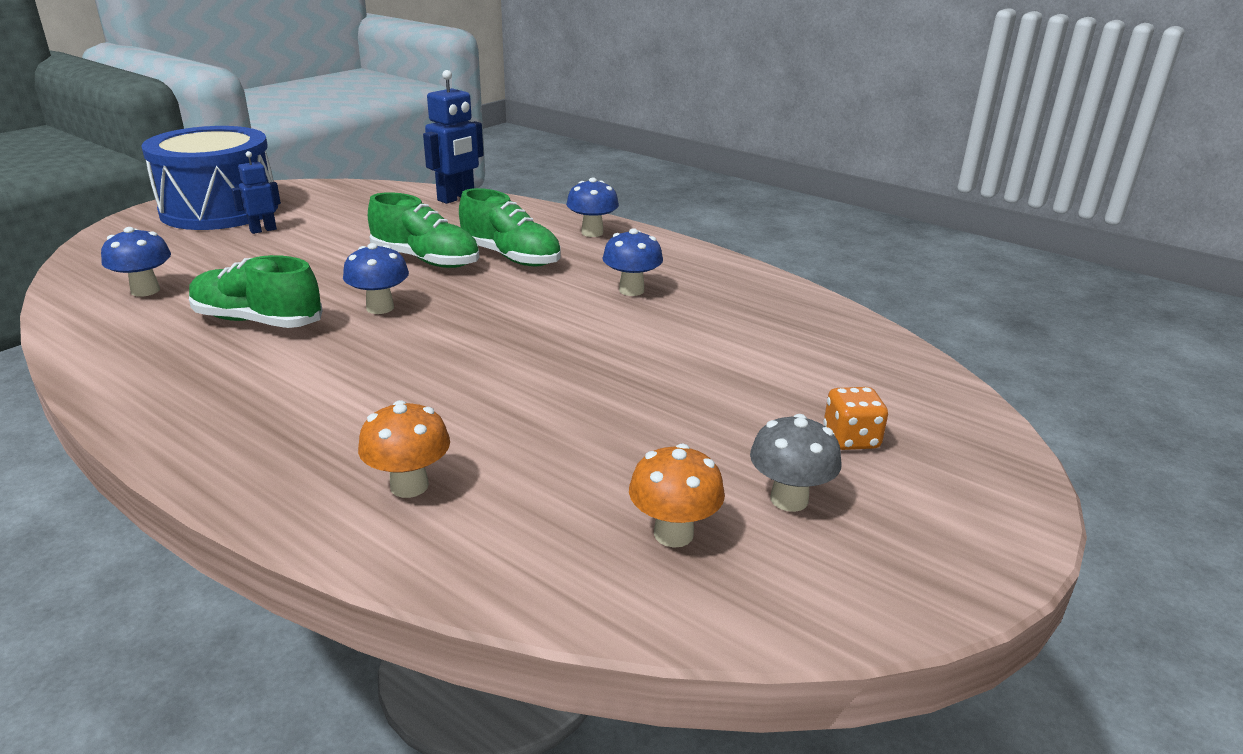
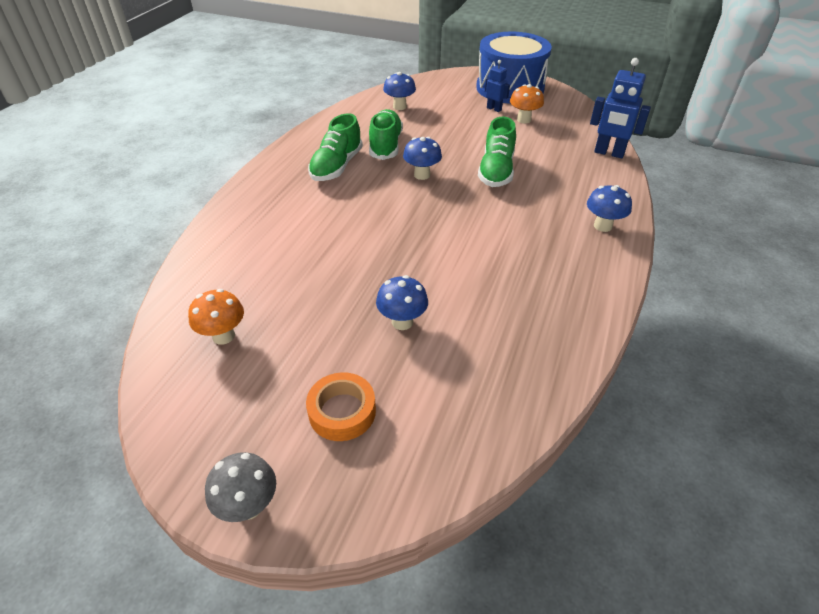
camera: 75 degrees right, 15 degrees up
orange mushroom [358,400,450,498] -> orange mushroom moved to [510,84,544,124]
green shoe [459,188,561,267] -> green shoe moved to [308,113,363,181]
blue mushroom [602,228,663,296] -> blue mushroom moved to [376,275,428,330]
grey mushroom [750,414,841,512] -> grey mushroom moved to [205,452,276,522]
orange dice [823,387,888,450] -> orange tape [306,372,376,441]

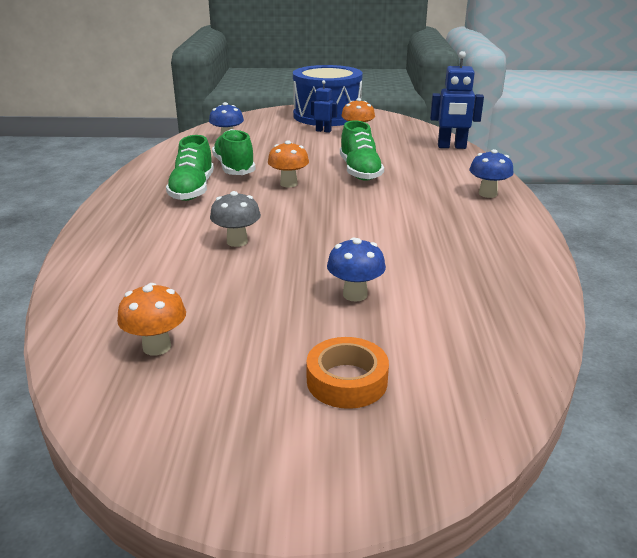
camera: 20 degrees left, 15 degrees down
grey mushroom [205,452,276,522] -> grey mushroom moved to [210,191,261,247]
blue mushroom [403,137,442,180] -> orange mushroom [268,140,309,187]

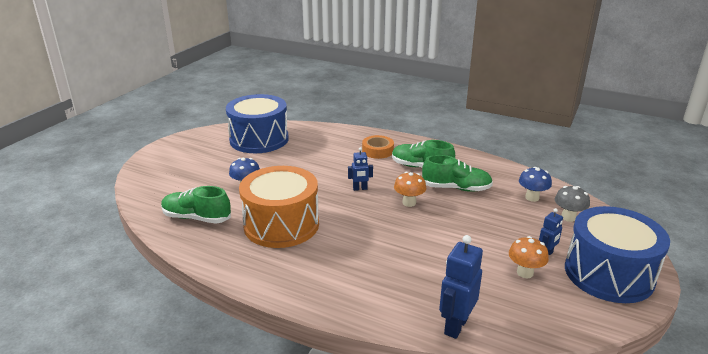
camera: 115 degrees right, 0 degrees up
orange mushroom [117,283,186,356] -> blue drum [226,94,289,153]
grey mushroom [210,191,261,247] -> grey mushroom moved to [555,186,590,222]
orange tape [306,337,389,409] -> orange tape moved to [362,135,394,159]
green shoe [340,121,384,181] -> green shoe moved to [161,186,231,223]
blue mushroom [469,149,514,198] -> none
none -> orange drum [239,166,319,248]
none -> blue robot [348,147,373,191]

